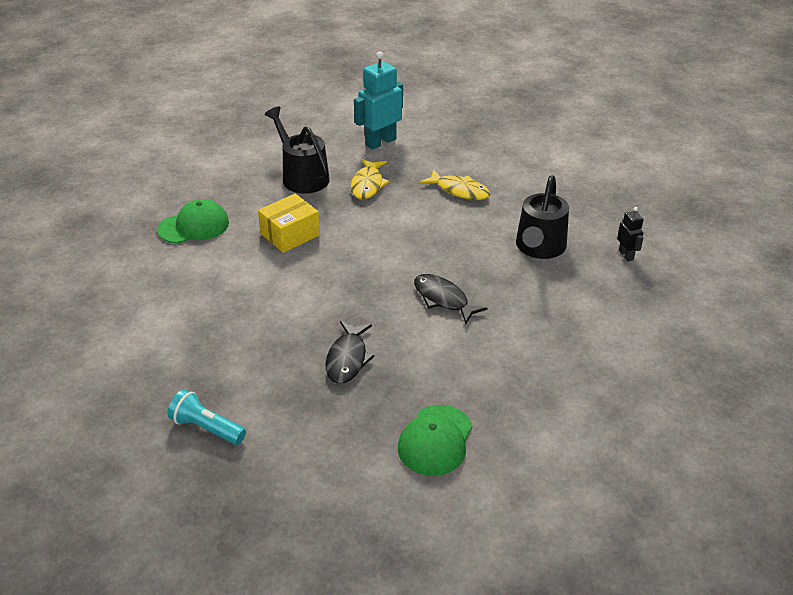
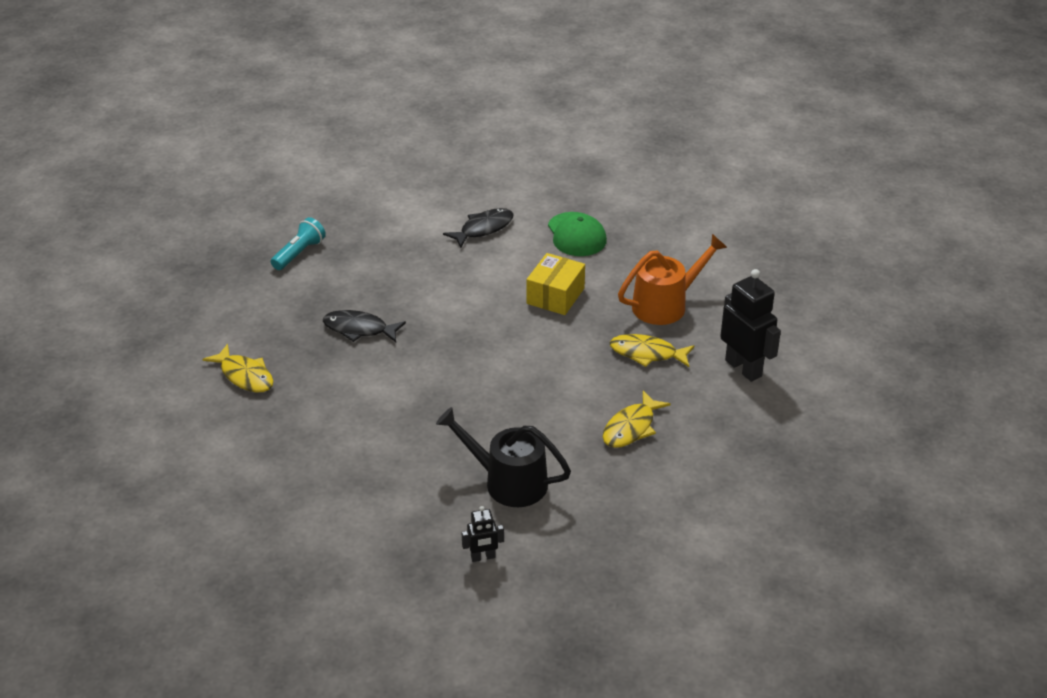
camera: 95 degrees right, 0 degrees up
yellow box [258,194,320,253] -> yellow box turned 60 degrees clockwise [526,253,585,315]
black watering can [264,107,329,194] -> orange watering can [618,234,728,325]
turquoise robot [354,51,403,150] -> black robot [720,269,781,382]
green cap [398,405,472,476] -> yellow fish [202,344,273,393]
black fish [414,274,487,324] -> black fish moved to [443,208,514,248]

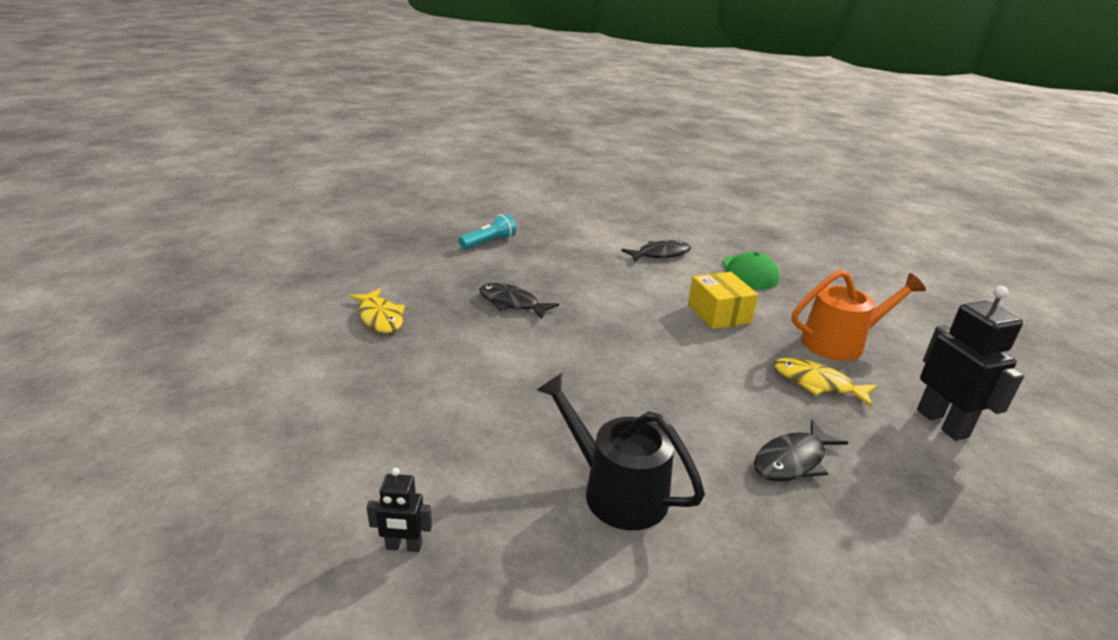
camera: 15 degrees right, 10 degrees down
black robot [462,506,504,562] -> black robot moved to [366,468,432,552]
yellow box [526,253,585,315] -> yellow box turned 60 degrees counterclockwise [688,272,758,329]
yellow fish [603,391,671,448] -> black fish [754,420,849,481]

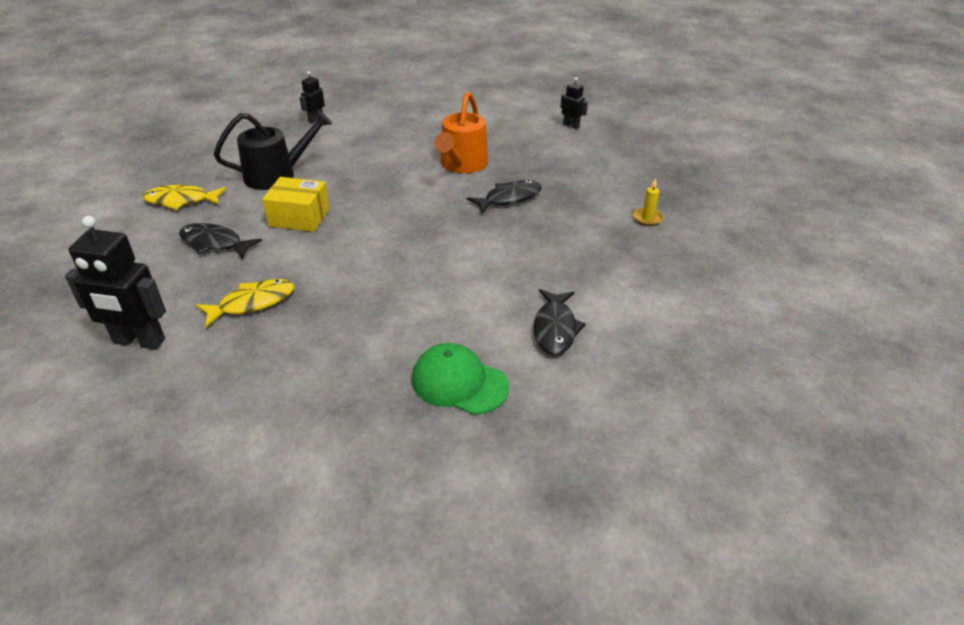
camera: 120 degrees right, 10 degrees up
yellow fish [349,289,405,333] -> yellow fish moved to [143,185,226,210]
turquoise flashlight [459,213,516,250] -> yellow candle [633,178,664,226]
yellow box [688,272,758,329] -> yellow box moved to [262,177,329,232]
black fish [754,420,849,481] -> black fish turned 60 degrees counterclockwise [179,223,262,258]
orange watering can [792,270,926,361] -> orange watering can moved to [435,92,488,173]
none -> black robot [560,77,588,129]

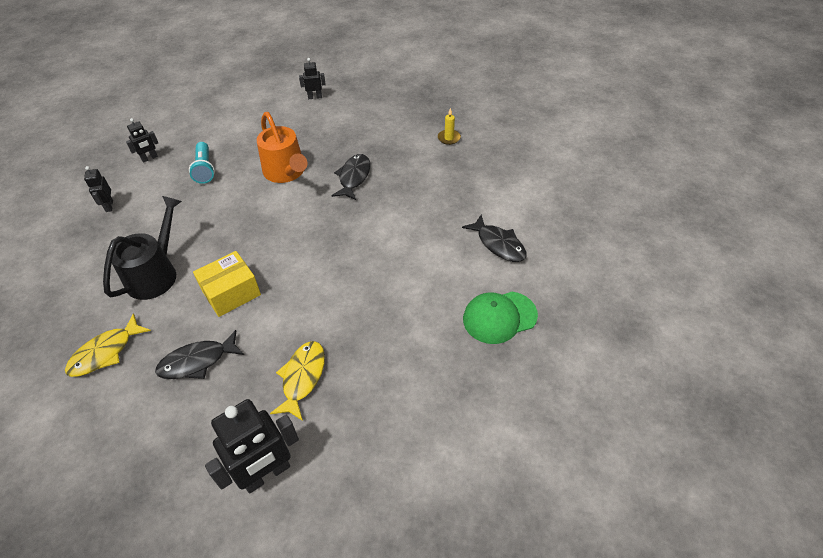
camera: 45 degrees left, 10 degrees up
none -> black robot [126,118,158,163]
none -> turquoise flashlight [189,142,215,184]

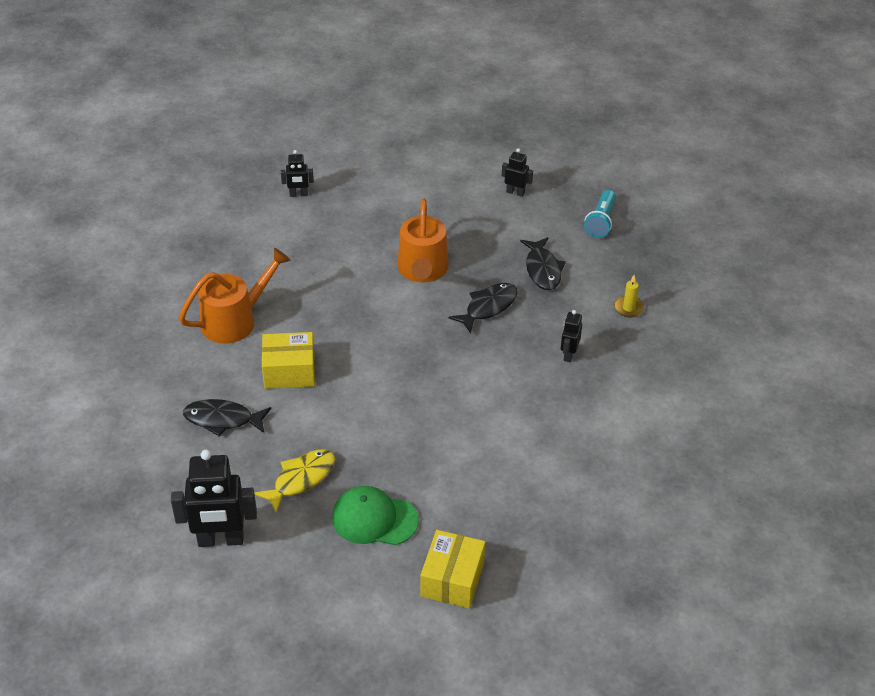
camera: 30 degrees right, 5 degrees down
yellow fish [65,313,151,377] -> none
black robot [84,166,113,212] -> black robot moved to [561,310,582,362]
black watering can [103,196,182,300] -> orange watering can [179,248,291,344]
turquoise flashlight [189,142,215,184] -> turquoise flashlight moved to [584,190,616,238]
black fish [462,214,527,262] -> black fish moved to [520,237,566,290]
green cap [463,292,538,344] -> green cap moved to [332,486,419,545]
none -> yellow box [421,530,485,608]

